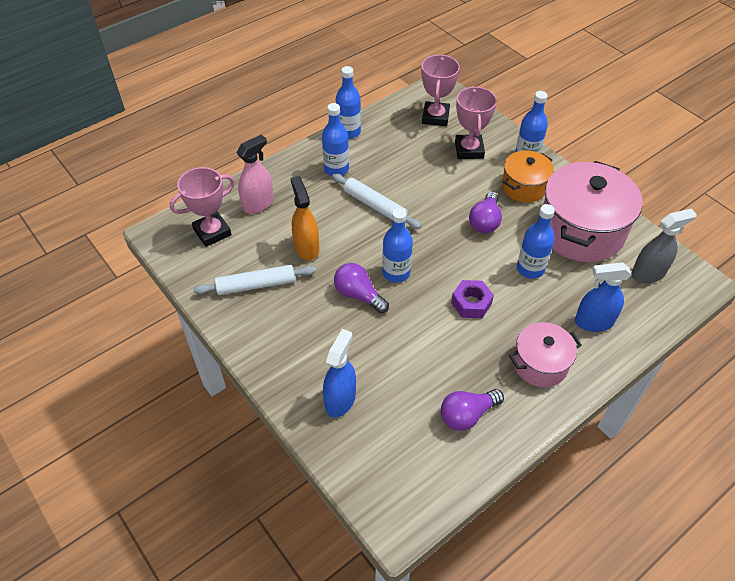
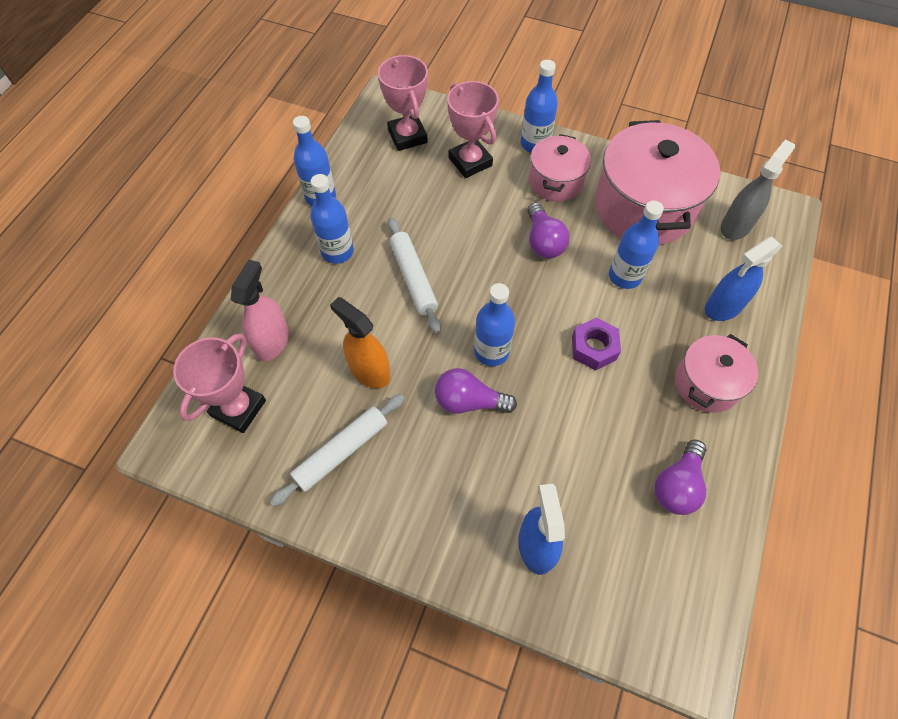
camera: 30 degrees left, 10 degrees up
white rolling pin [332,174,421,229] -> white rolling pin turned 60 degrees clockwise [388,217,441,333]
orange pot [502,150,554,203] -> pink pot [529,134,591,201]

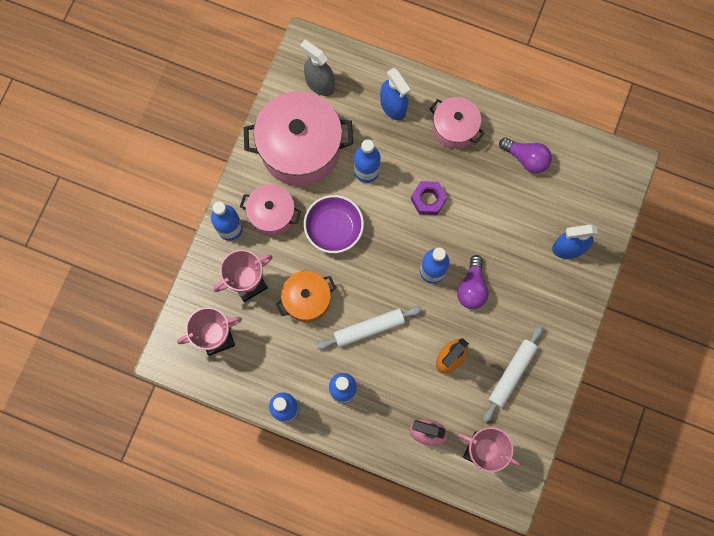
camera: 90 degrees left, 15 degrees up
white rolling pin [270,394,405,507] -> white rolling pin turned 75 degrees clockwise [483,325,543,423]
purple light bulb [527,203,569,258] -> purple bowl [304,195,364,253]
none -> orange pot [276,271,336,322]

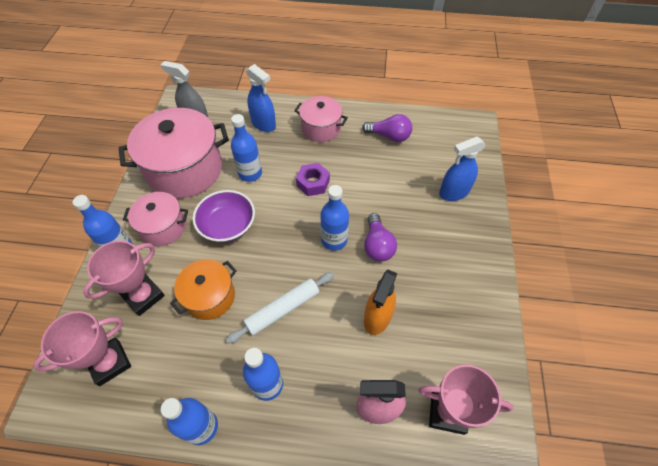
camera: 15 degrees left, 20 degrees down
white rolling pin [483,325,543,423] -> none

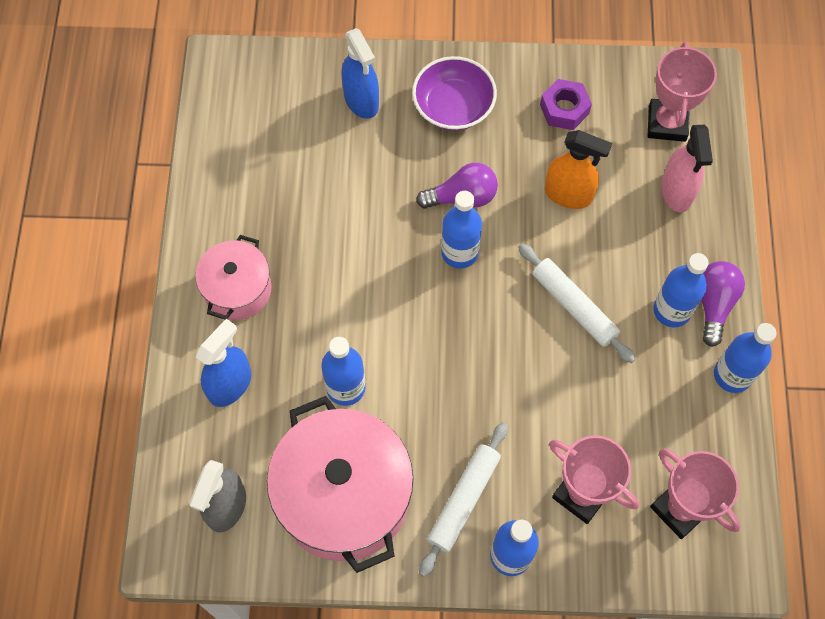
camera: 95 degrees left, 10 degrees up
pink pot [123,192,188,246] -> white rolling pin [419,422,508,577]
orange pot [170,260,237,320] -> none
purple bowl [193,190,255,242] -> purple bowl moved to [412,56,497,131]
purple nut [296,163,330,196] -> purple nut moved to [540,79,592,130]
purple light bulb [362,114,412,142] -> purple light bulb moved to [701,261,745,347]

